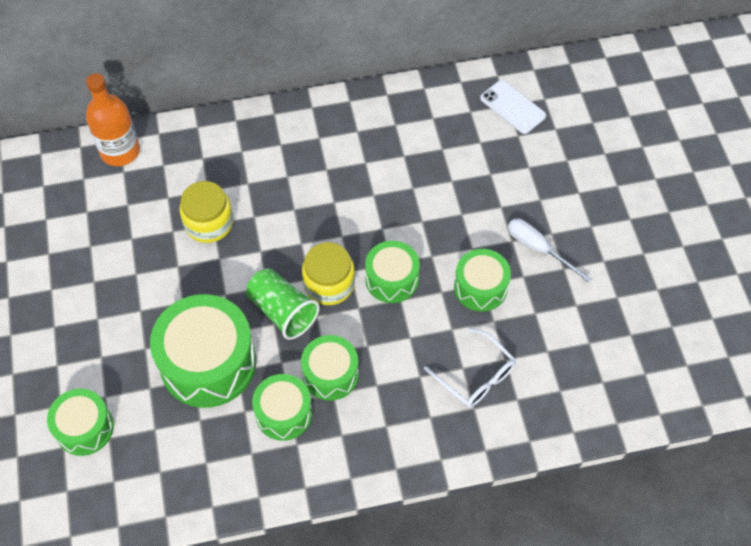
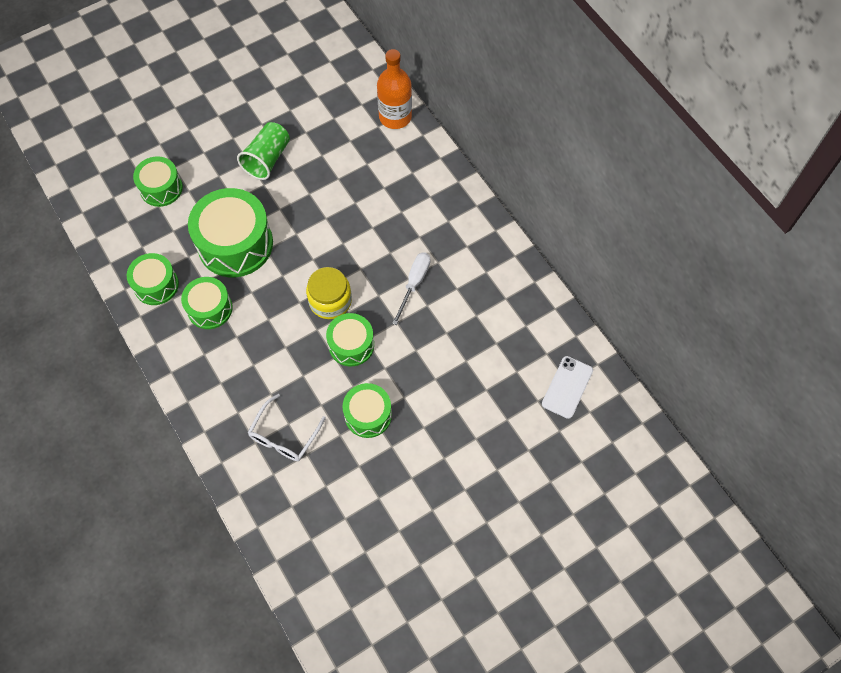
camera: 70 degrees right, 5 degrees up
yellow jar [180,181,233,243] -> none
green cup [246,268,320,340] -> green cup moved to [237,122,290,180]
green drum [301,335,359,401] -> green drum moved to [127,253,179,305]
white screwdriver [508,219,591,282] -> white screwdriver moved to [392,252,431,325]

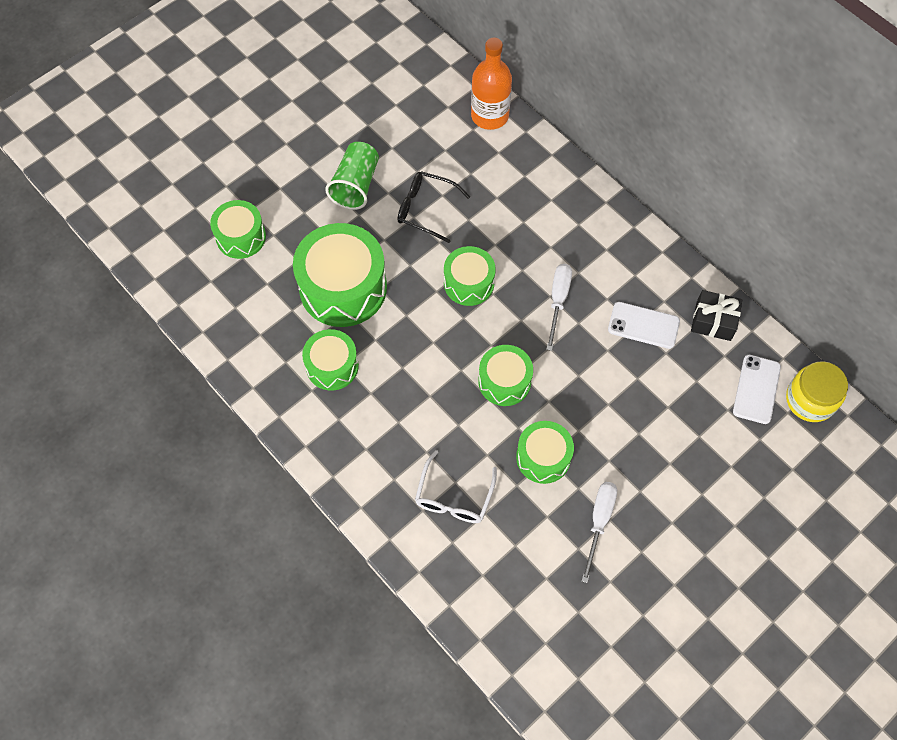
camera: 10 degrees left, 0 degrees up
green drum [127,253,179,305] -> green drum moved to [444,246,496,306]
yellow jar [306,267,352,319] -> yellow jar moved to [786,361,848,422]
none -> black glasses [397,171,470,243]
none -> white screwdriver [581,482,617,583]
none -> white phone [608,302,680,349]
none -> black gift [691,290,742,341]

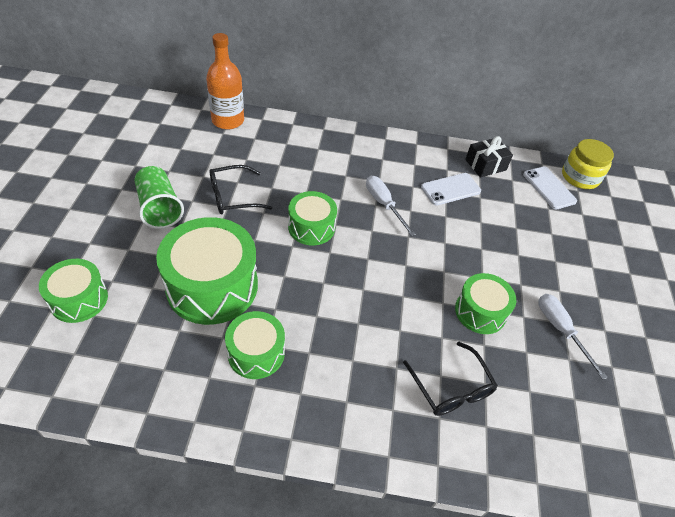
camera: 45 degrees left, 15 degrees down
white glasses [415,450,497,523] -> black glasses [403,342,498,416]
green drum [478,345,533,406] -> none

